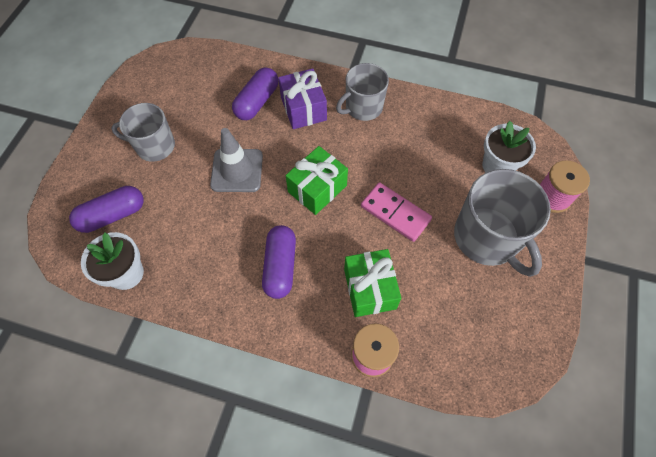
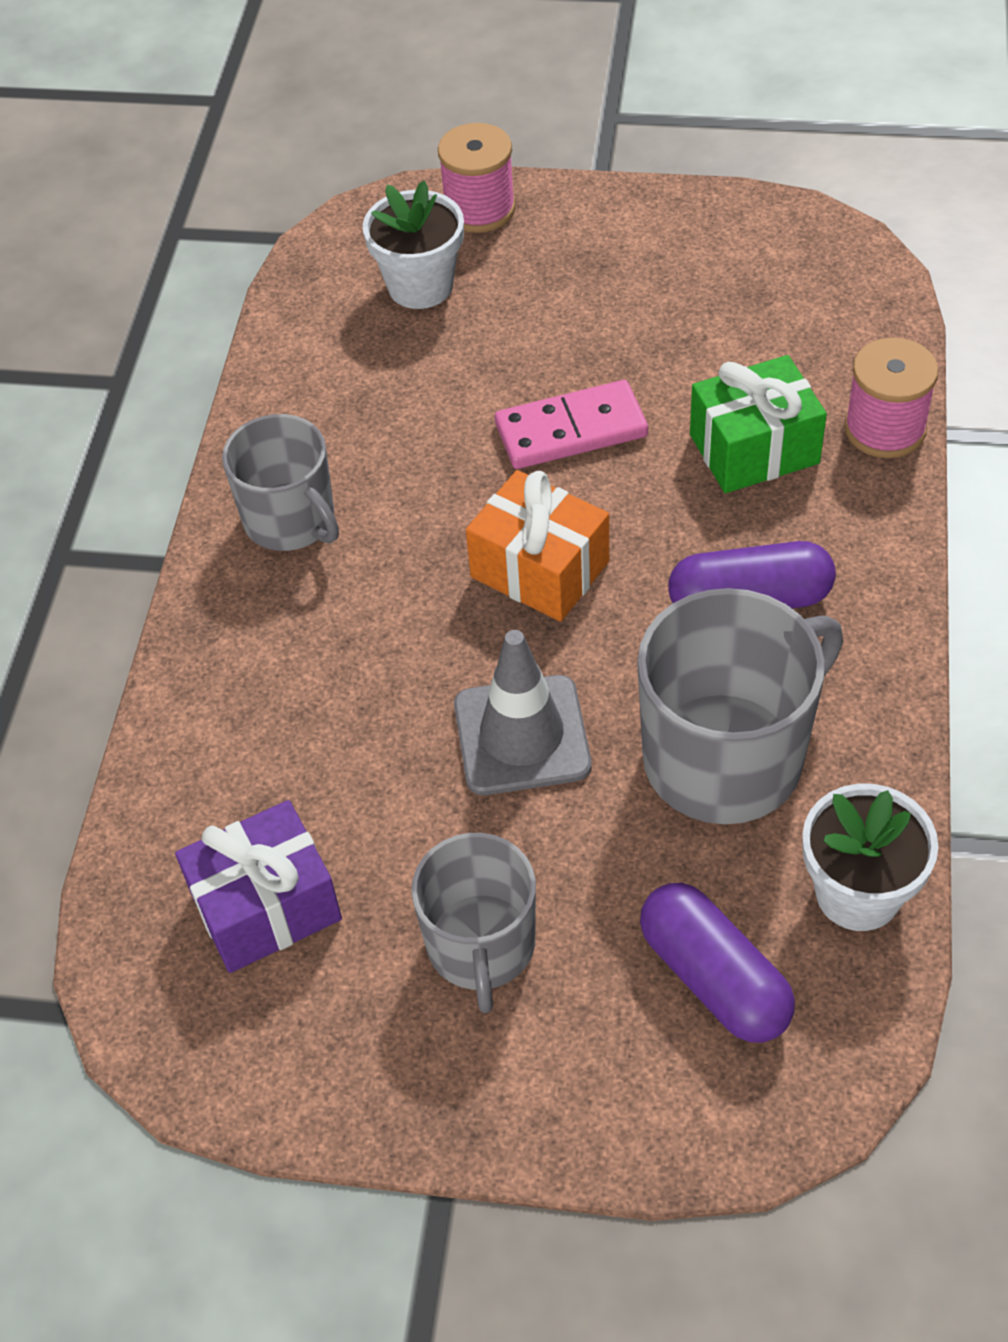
camera: 95 degrees left, 10 degrees down
purple capsule [232,68,279,120] -> none
purple gift [278,68,327,129] -> purple gift moved to [175,800,342,973]
green gift [286,146,348,215] -> orange gift [466,470,609,622]
pink domino [361,182,432,242] -> pink domino turned 45 degrees clockwise [495,380,648,469]
grey mug [454,169,551,277] -> grey mug moved to [637,588,843,824]

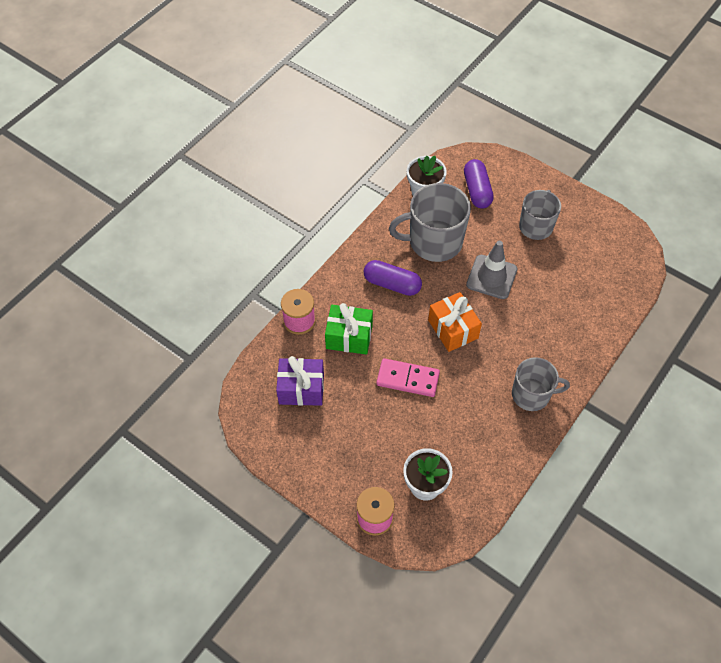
camera: 155 degrees left, 5 degrees up
purple gift [175,800,342,973] -> purple gift moved to [276,356,324,406]
grey mug [222,414,339,551] -> grey mug turned 105 degrees clockwise [512,357,570,411]

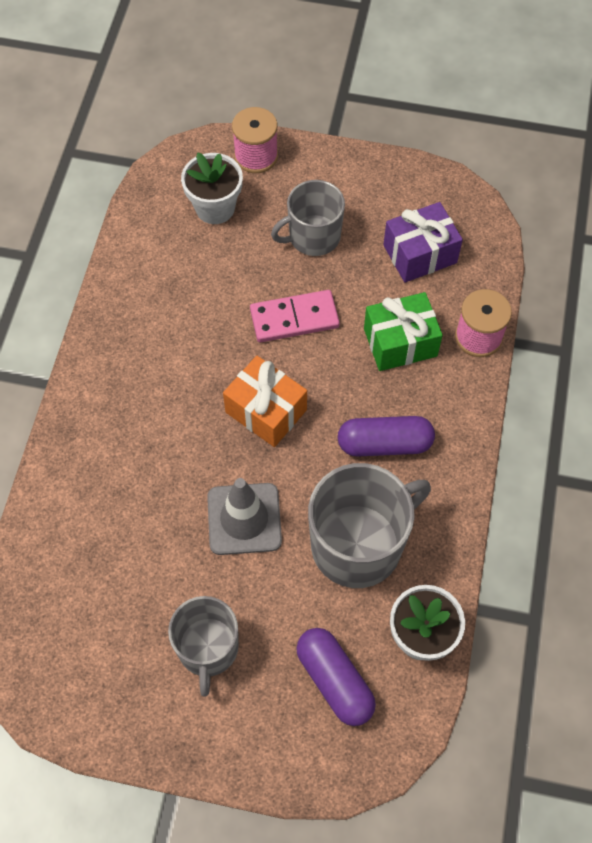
camera: 155 degrees right, 5 degrees up
grey mug [512,357,570,411] -> grey mug moved to [271,180,345,256]

